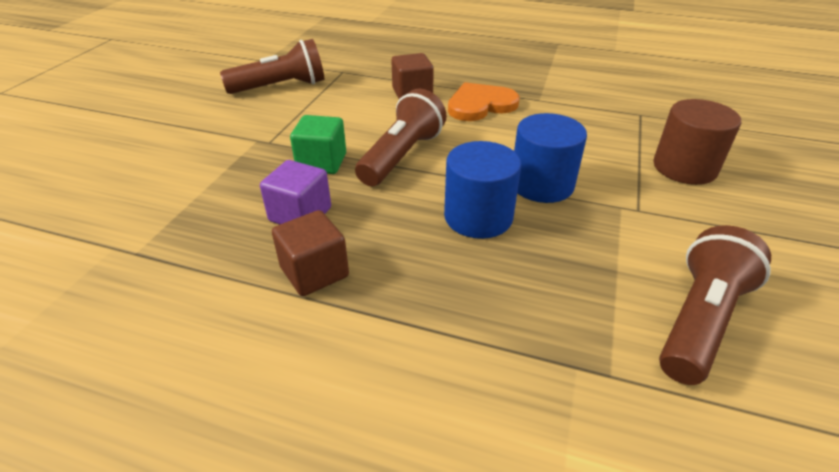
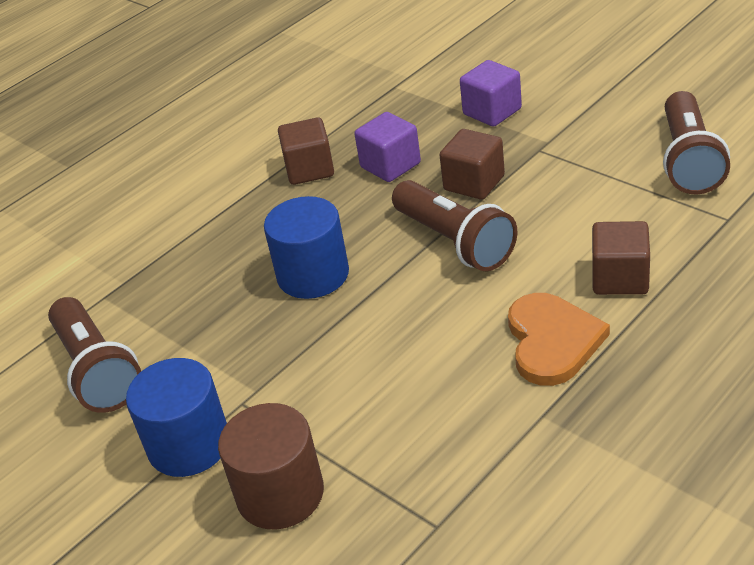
camera: 120 degrees right, 0 degrees up
green cube [290,115,346,174] -> brown cube [440,129,505,200]
blue cylinder [514,113,587,203] -> blue cylinder moved to [126,358,227,477]
none -> purple cube [460,60,522,127]

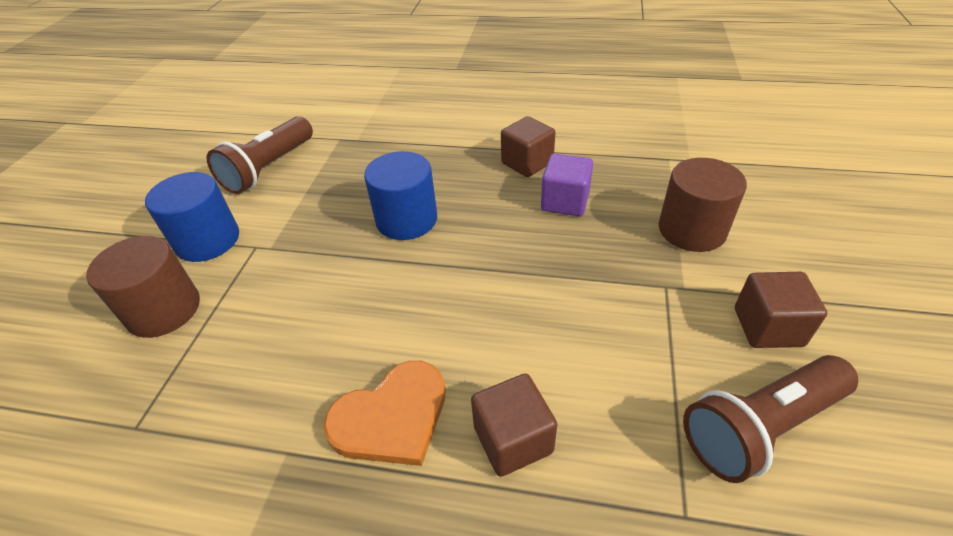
camera: 55 degrees right, 5 degrees up
brown flashlight [392,180,518,271] -> none
brown cube [440,129,505,200] -> brown cube moved to [735,272,827,348]
purple cube [460,60,522,127] -> brown cylinder [659,158,747,252]

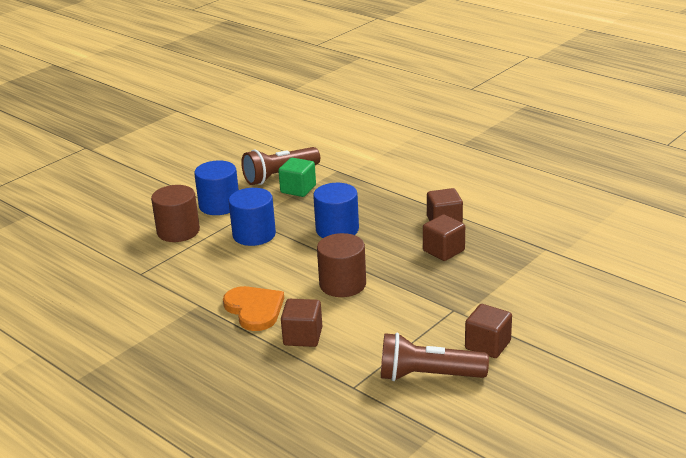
camera: 30 degrees right, 15 degrees down
orange heart [323,361,446,466] -> orange heart turned 120 degrees counterclockwise [223,286,284,331]
purple cube [541,154,593,216] -> brown cube [423,214,465,261]
brown cylinder [659,158,747,252] -> brown cylinder moved to [317,233,366,297]
none -> blue cylinder [229,188,276,246]
none -> green cube [278,158,316,197]

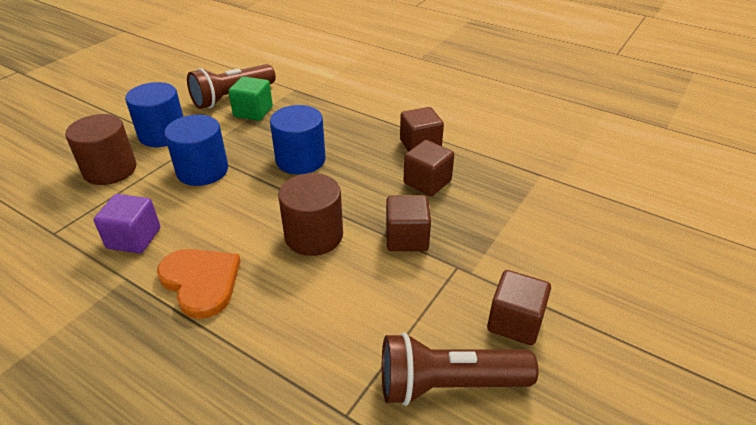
camera: 10 degrees left, 10 degrees up
brown cube [281,299,322,347] -> brown cube moved to [386,195,431,251]
none -> purple cube [94,194,160,253]

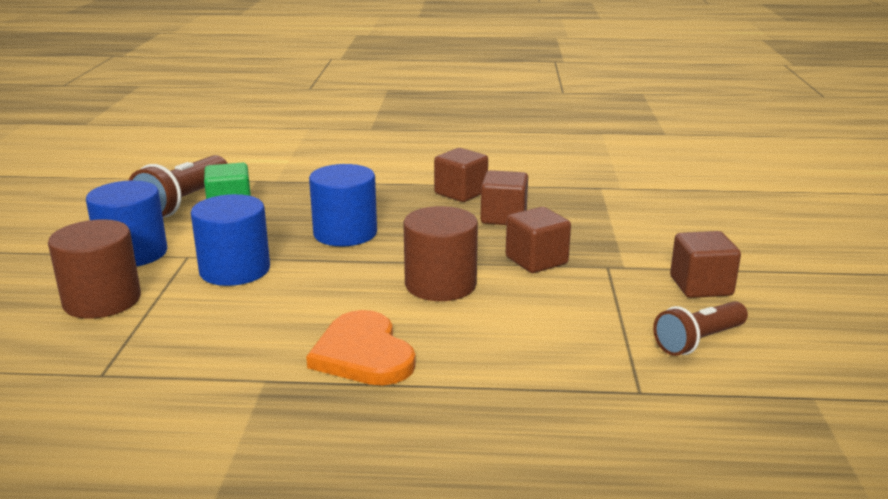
camera: 30 degrees left, 15 degrees down
purple cube [94,194,160,253] -> none
orange heart [157,249,241,319] -> orange heart turned 135 degrees counterclockwise [306,310,416,386]
brown flashlight [382,333,538,406] -> brown flashlight [653,301,748,356], size x0.66

